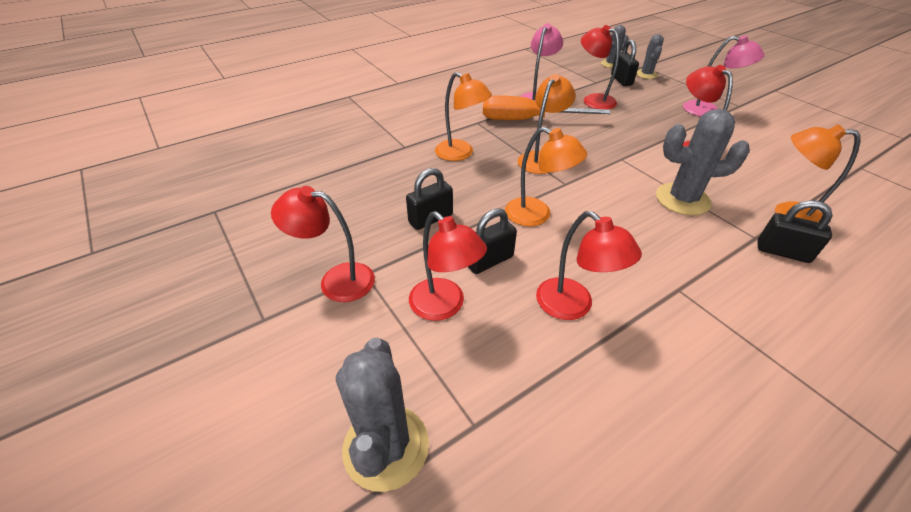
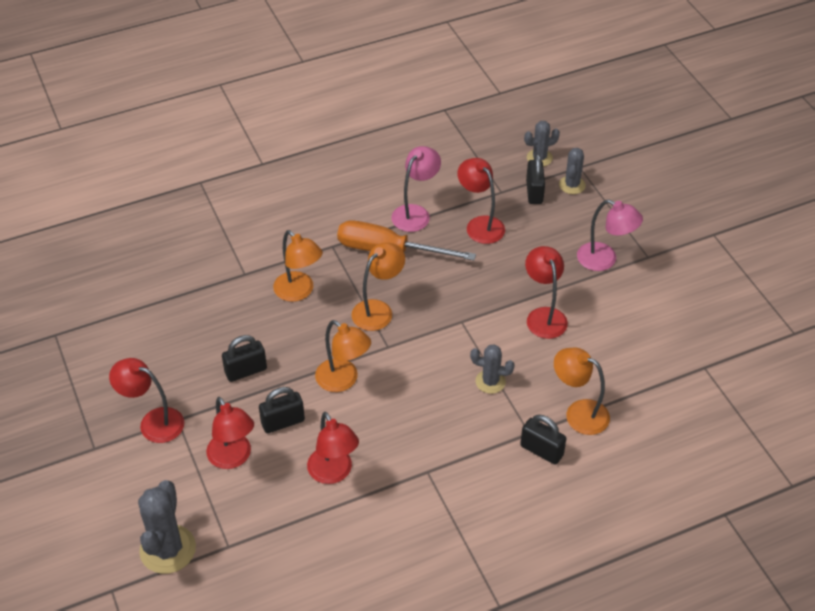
camera: 10 degrees right, 5 degrees up
grey cactus [656,109,750,216] -> grey cactus [470,344,515,394], size x0.60

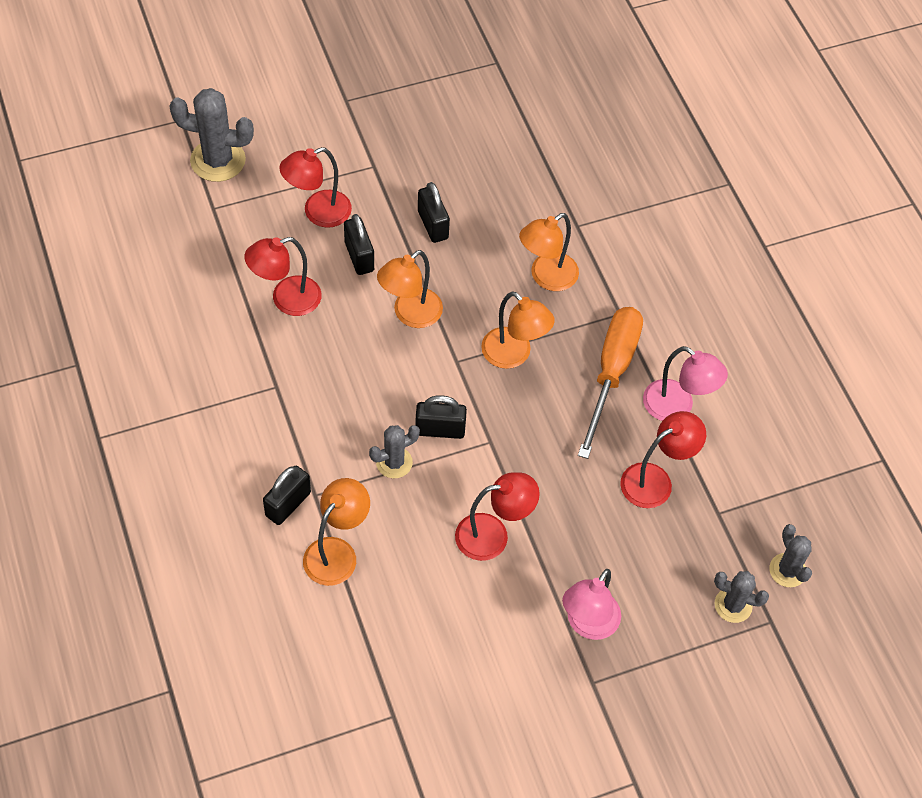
camera: 90 degrees right, 10 degrees up
red lamp [109,358,184,443] -> none
grey cactus [470,344,515,394] -> grey cactus turned 45 degrees clockwise [369,425,420,478]
black padlock [526,154,545,204] -> black padlock moved to [415,395,467,439]

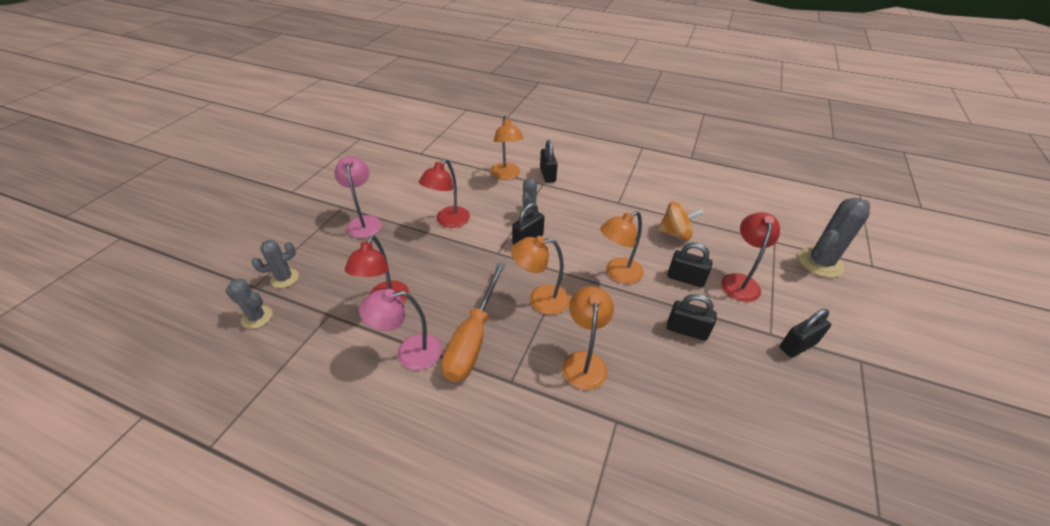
camera: 135 degrees right, 15 degrees down
red lamp [244,237,322,316] -> orange spinning top [657,201,704,240]
orange lamp [377,250,443,328] -> orange lamp turned 120 degrees counterclockwise [600,211,644,284]
orange screwdriver [578,307,643,459] -> orange screwdriver turned 45 degrees clockwise [441,262,506,382]
none -> black padlock [780,309,831,358]

